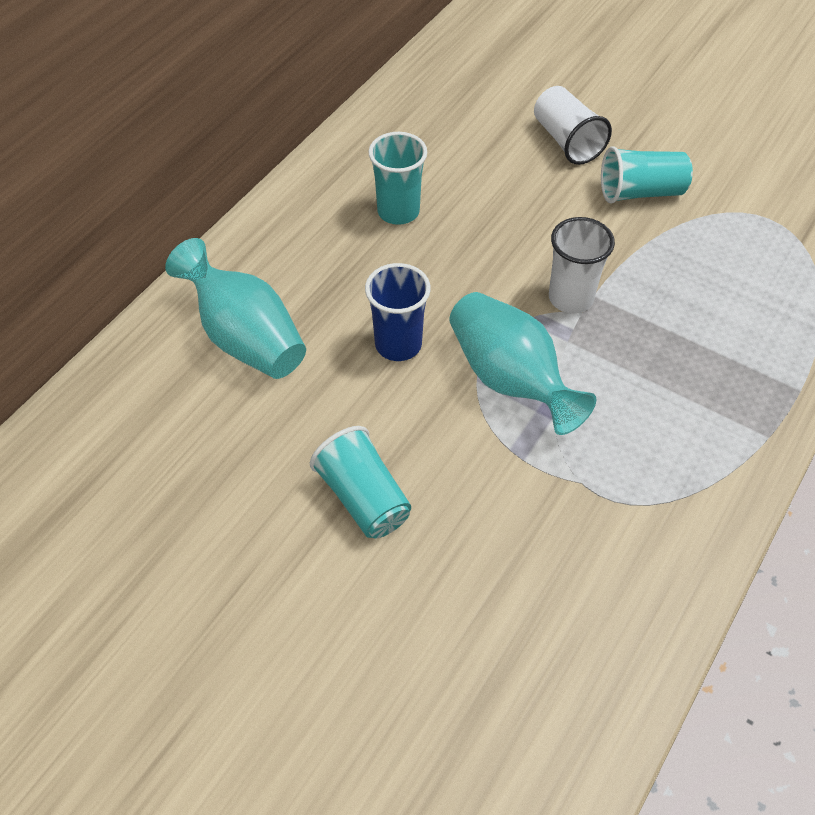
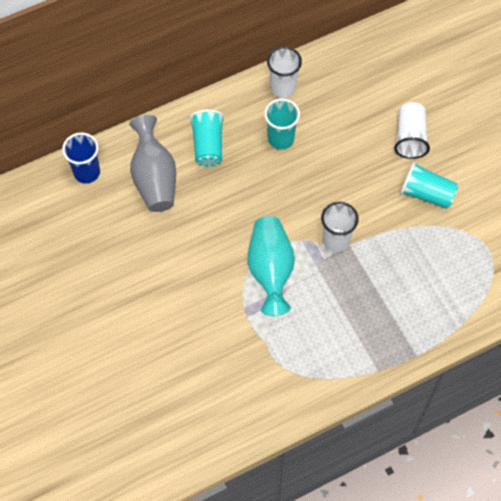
camera: 30 degrees right, 10 degrees up
turquoise vase [165,238,306,379] -> grey vase [129,115,176,212]
turquoise cup [310,426,411,538] -> turquoise cup moved to [189,109,224,167]
blue cup [365,263,431,361] -> blue cup moved to [62,132,100,184]
none -> white cup [267,46,302,98]

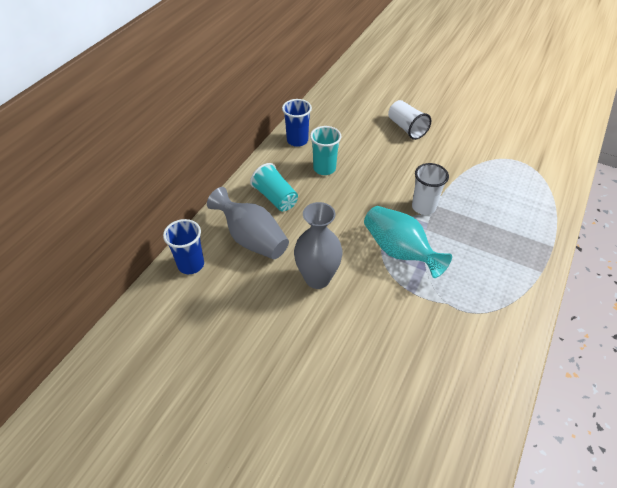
camera: 35 degrees left, 15 degrees down
white cup [267,46,302,98] -> blue cup [282,99,312,147]
turquoise cup [400,162,458,209] -> none
none -> grey vase [294,202,343,289]

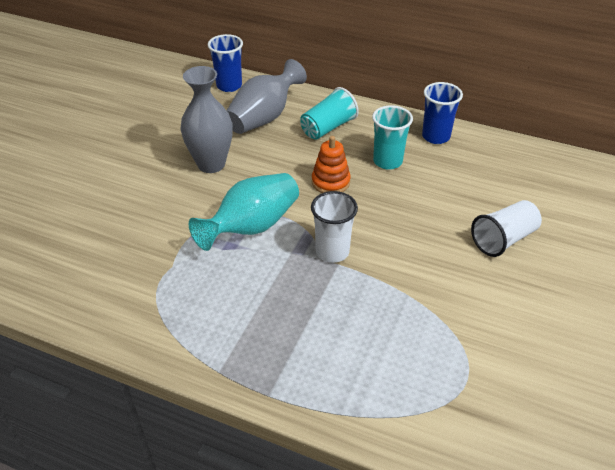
camera: 85 degrees right, 5 degrees down
none -> orange stacking toy [312,136,351,193]

